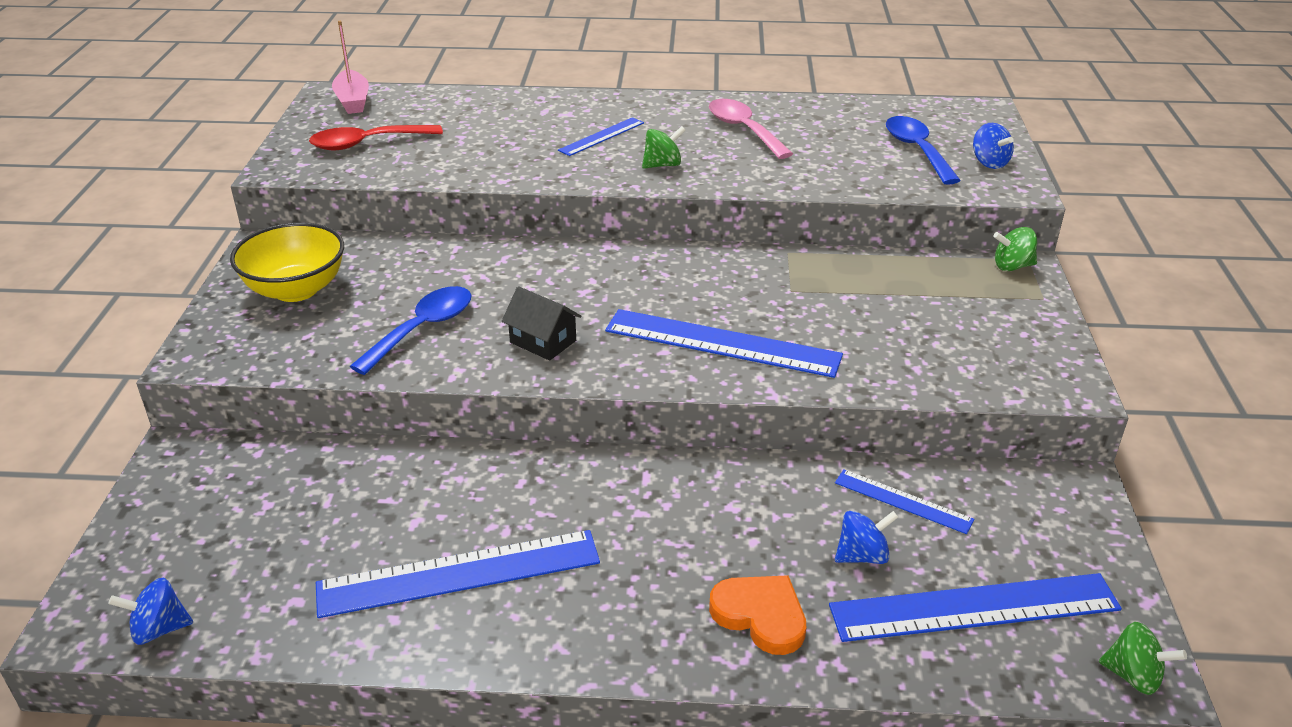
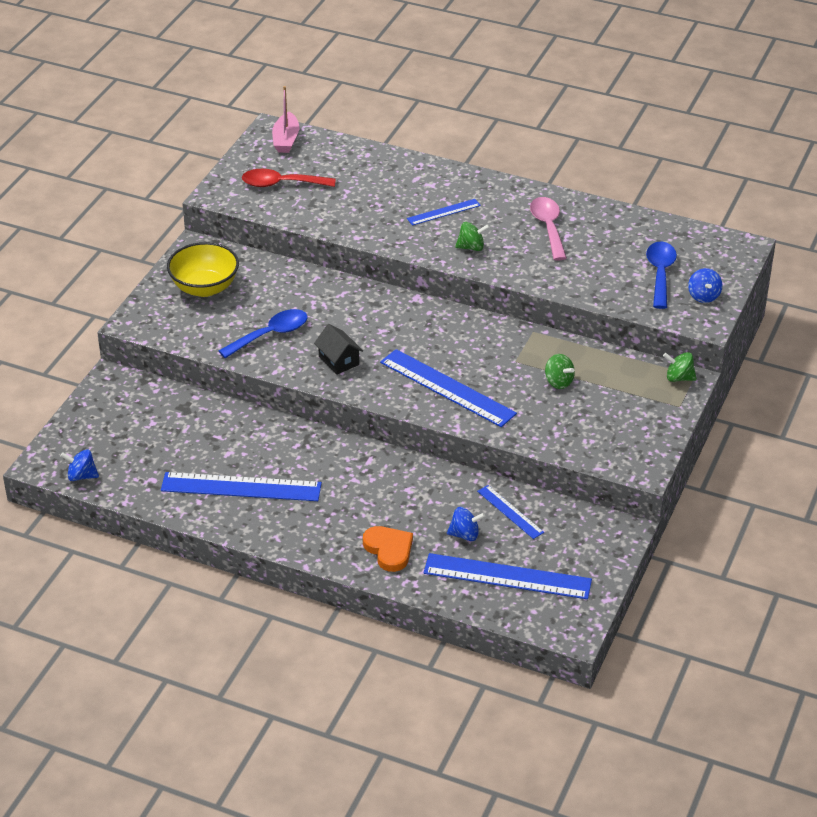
camera: 20 degrees right, 5 degrees up
green spinning top [1099,622,1187,695] -> green spinning top moved to [545,354,575,389]

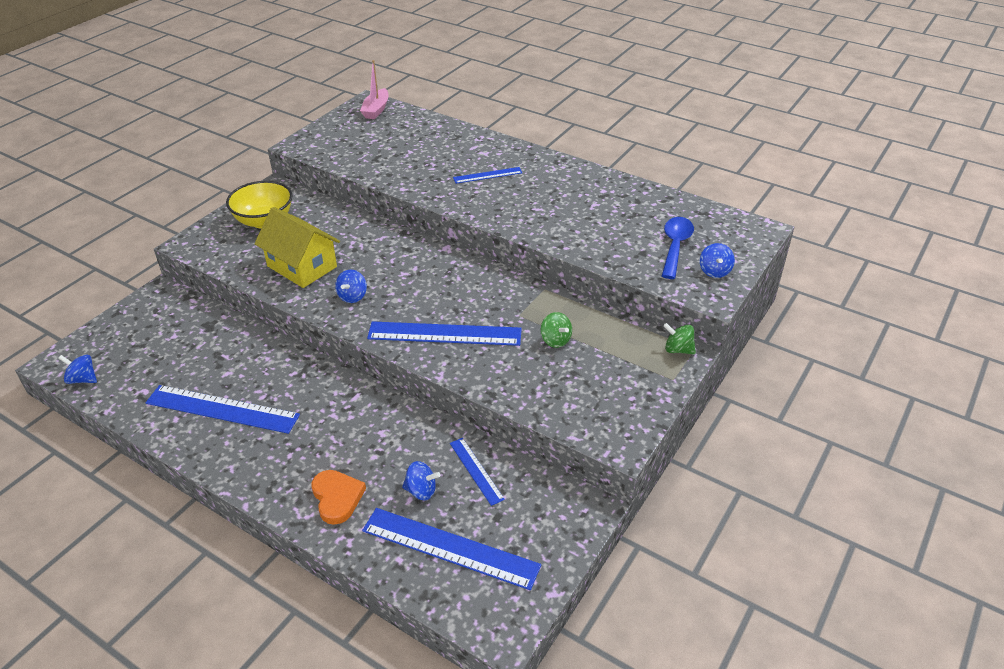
camera: 10 degrees right, 0 degrees up
blue spoon [219,309,308,358] -> yellow house [254,207,340,288]
red spoon [242,169,336,187] -> none
black house [314,324,363,375] -> blue spinning top [335,270,367,303]
blue ruler [380,349,517,427] -> blue ruler turned 45 degrees counterclockwise [367,321,522,346]
green spinning top [455,222,490,251] -> none
pink spoon [530,197,567,261] -> none

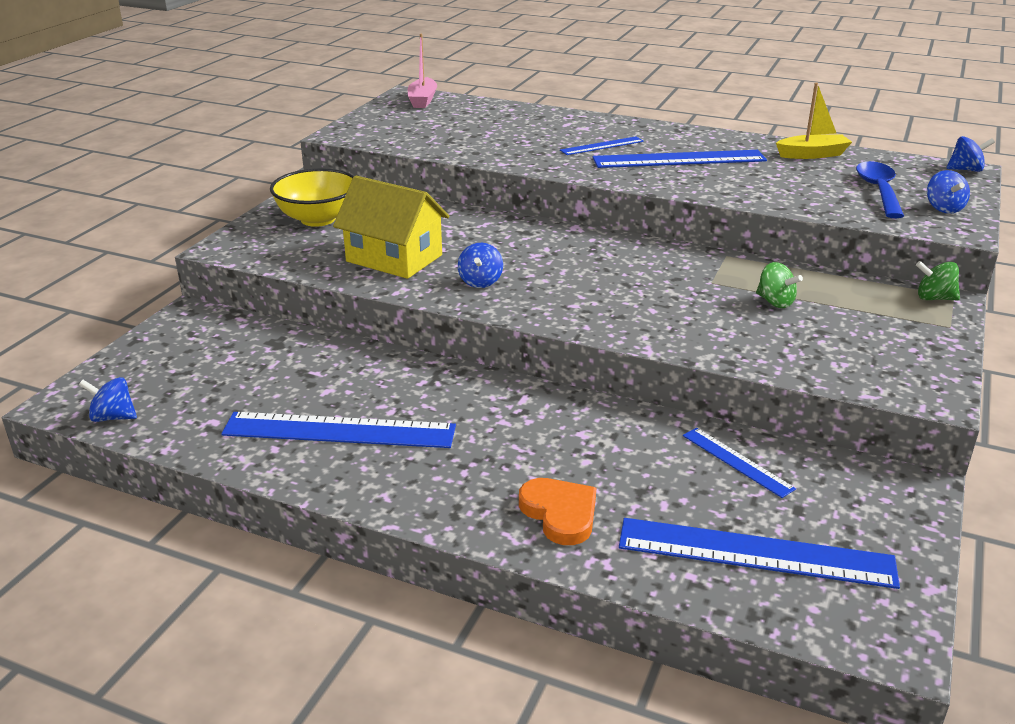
camera: 10 degrees left, 10 degrees down
blue ruler [367,321,522,346] -> blue ruler moved to [592,150,767,168]
blue spinning top [402,461,440,500] -> blue spinning top moved to [946,136,995,172]
none -> yellow boat [776,83,852,159]

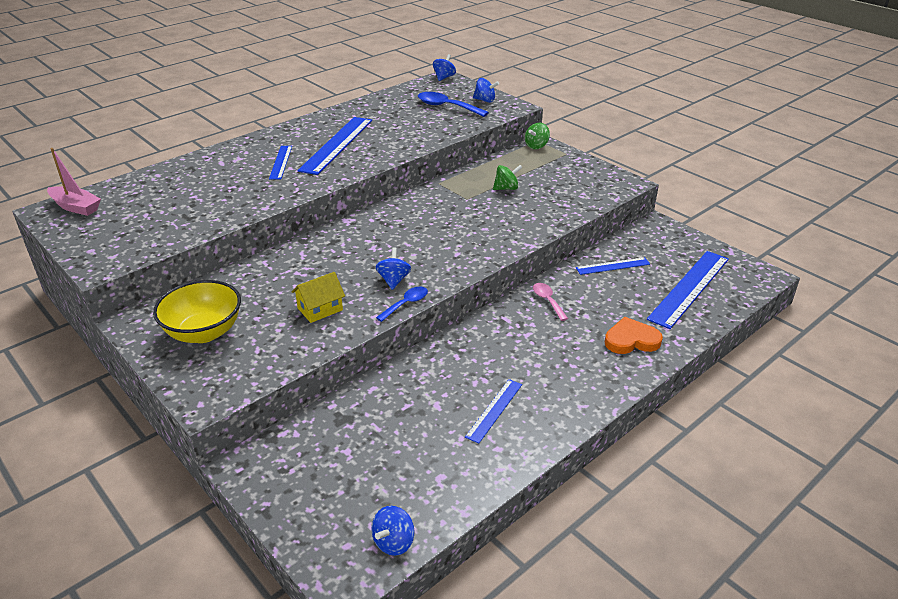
camera: 65 degrees left, 5 degrees up
blue ruler [221,412,456,448] -> blue ruler [465,379,522,443], size x0.53
yellow house [333,176,449,279] -> yellow house [292,272,345,323], size x0.56
blue spinning top [458,243,503,288] -> blue spinning top turned 120 degrees counterclockwise [376,247,411,290]
yellow boat [776,83,852,159] -> none
none -> blue spoon [376,286,428,322]
none -> pink spoon [533,283,568,321]

